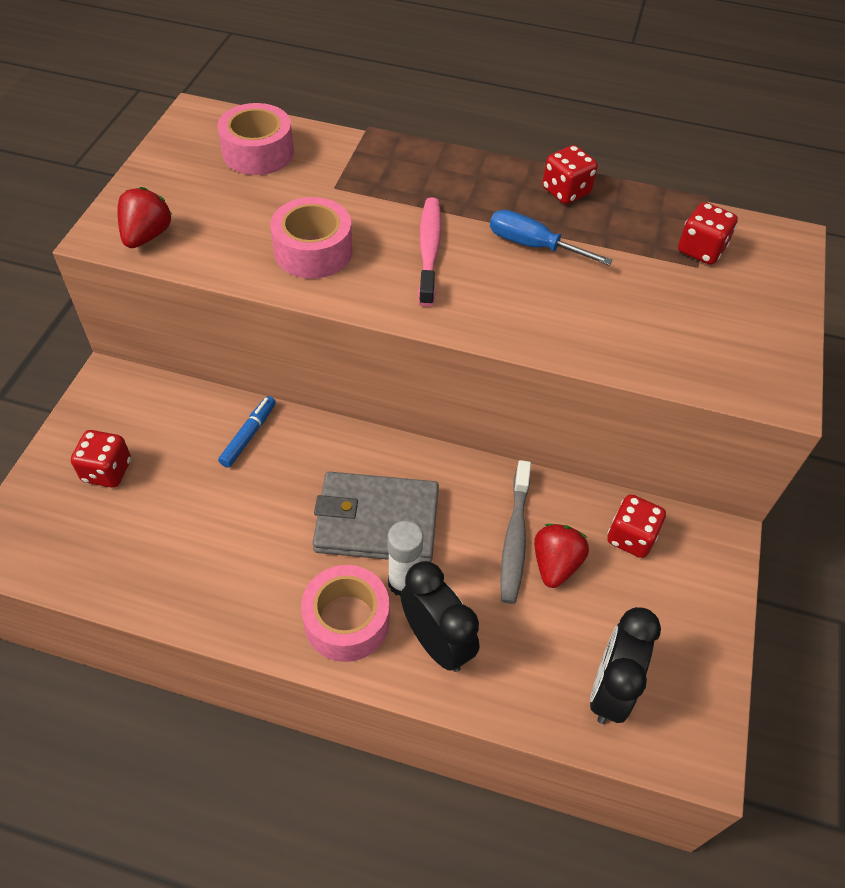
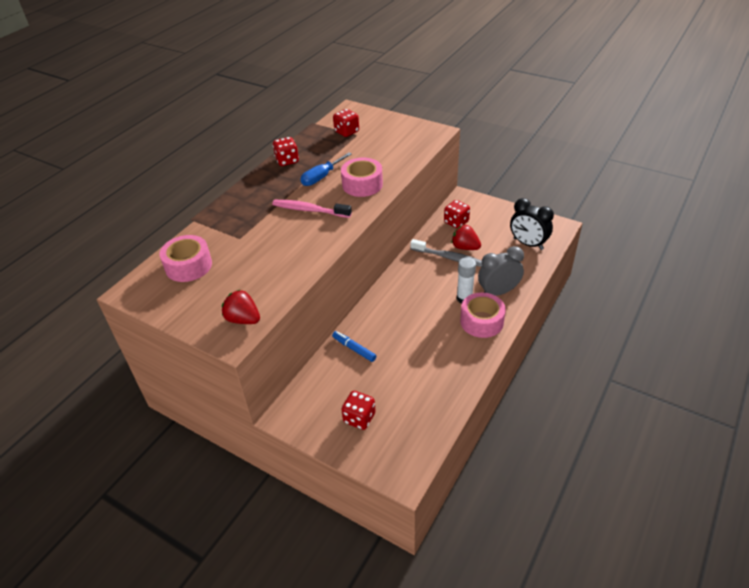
camera: 70 degrees left, 10 degrees down
pink tape [270,197,352,279] -> pink tape moved to [341,158,383,197]
grey wallet [313,472,439,562] -> none
black clock [400,561,479,672] -> grey clock [478,246,524,296]

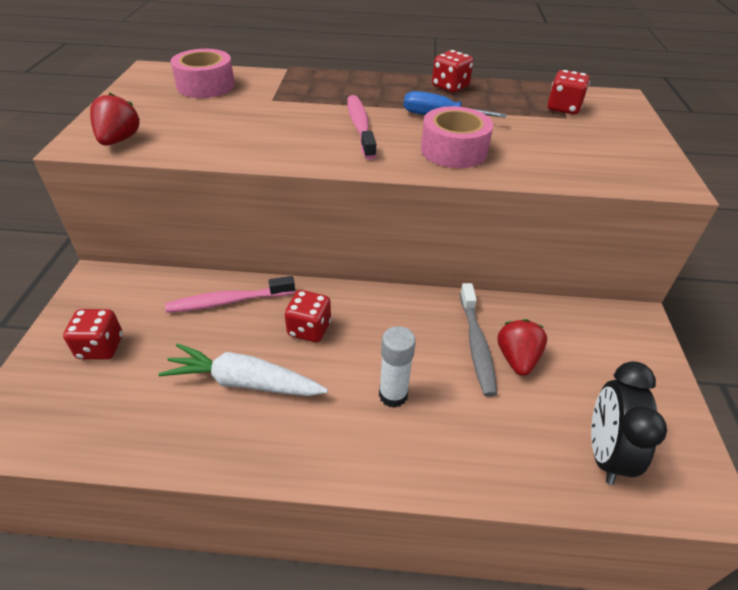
camera: 60 degrees right, 0 degrees up
blue marker [332,331,376,362] -> pink toothbrush [165,276,295,313]
red dice [444,200,470,228] -> red dice moved to [285,290,331,342]
pink tape [460,292,506,338] -> none
grey clock [478,246,524,296] -> none
none -> white carrot [158,343,328,396]

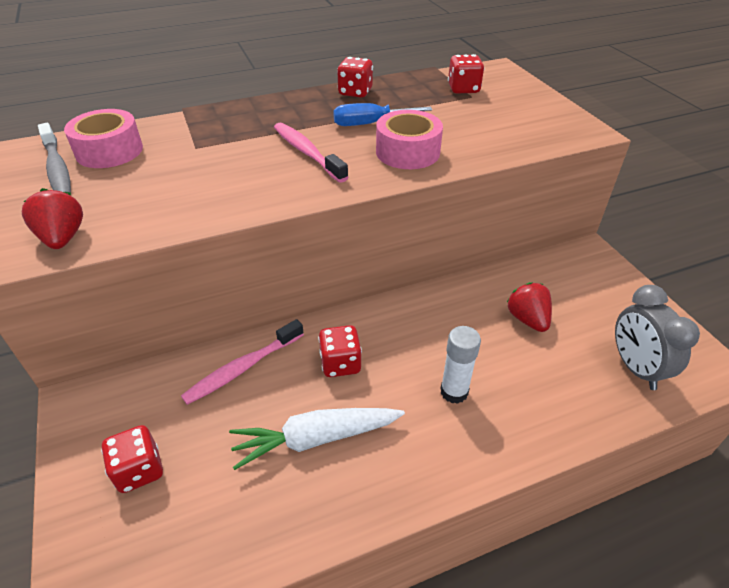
camera: 25 degrees left, 0 degrees up
grey toothbrush [460,283,497,397] -> grey toothbrush moved to [38,123,71,192]
black clock [591,361,667,485] -> grey clock [615,285,700,390]

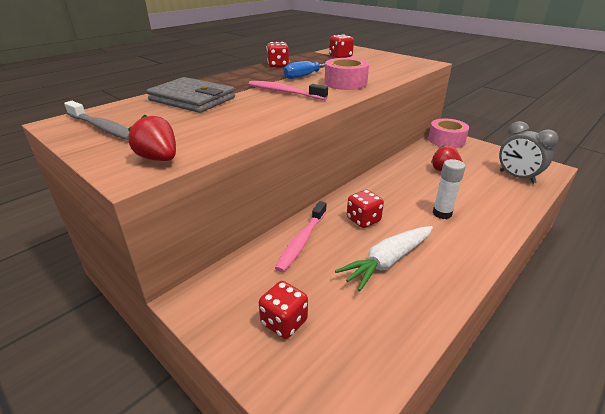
camera: 25 degrees left, 10 degrees down
pink tape [64,109,143,168] -> pink tape moved to [428,118,469,148]
none -> grey wallet [146,77,235,113]

